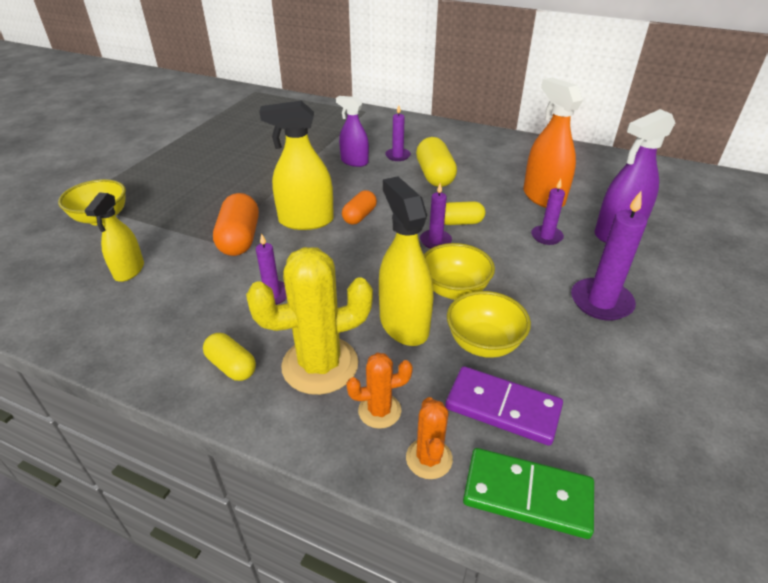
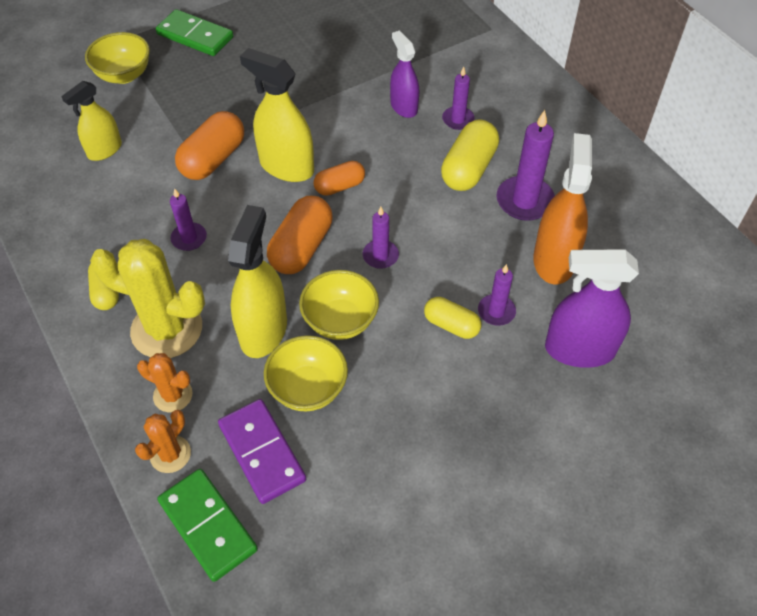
camera: 35 degrees right, 15 degrees up
yellow capsule [444,201,485,225] -> yellow capsule moved to [424,297,481,339]
purple candle [571,191,647,320] -> purple candle moved to [496,110,555,221]
none -> green domino [156,9,233,56]
none -> orange capsule [267,196,333,274]

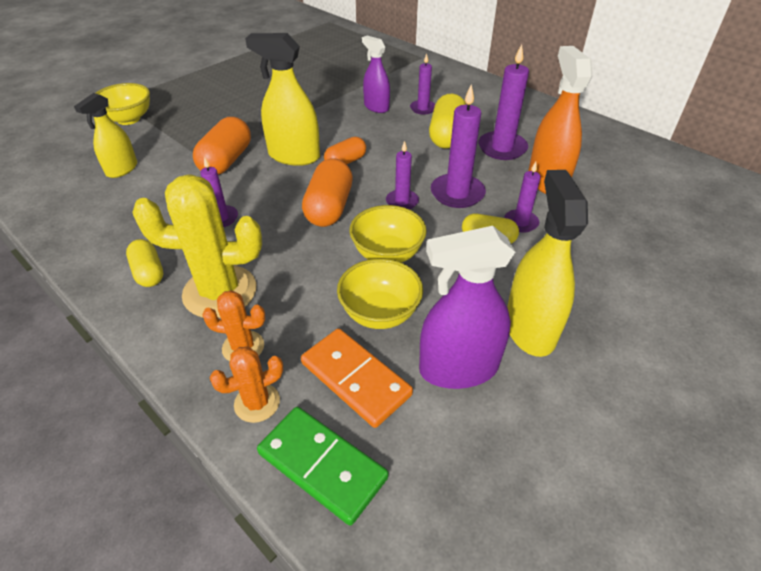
camera: 15 degrees left, 10 degrees down
orange cactus [135,410,191,473] -> orange cactus turned 45 degrees clockwise [210,346,283,423]
green domino [156,9,233,56] -> none
purple domino [218,399,306,504] -> orange domino [301,328,413,428]
yellow spray bottle [228,205,287,358] -> yellow spray bottle moved to [507,170,588,357]
purple spray bottle [545,249,639,368] -> purple spray bottle moved to [419,226,515,389]
none -> purple candle [431,84,486,208]

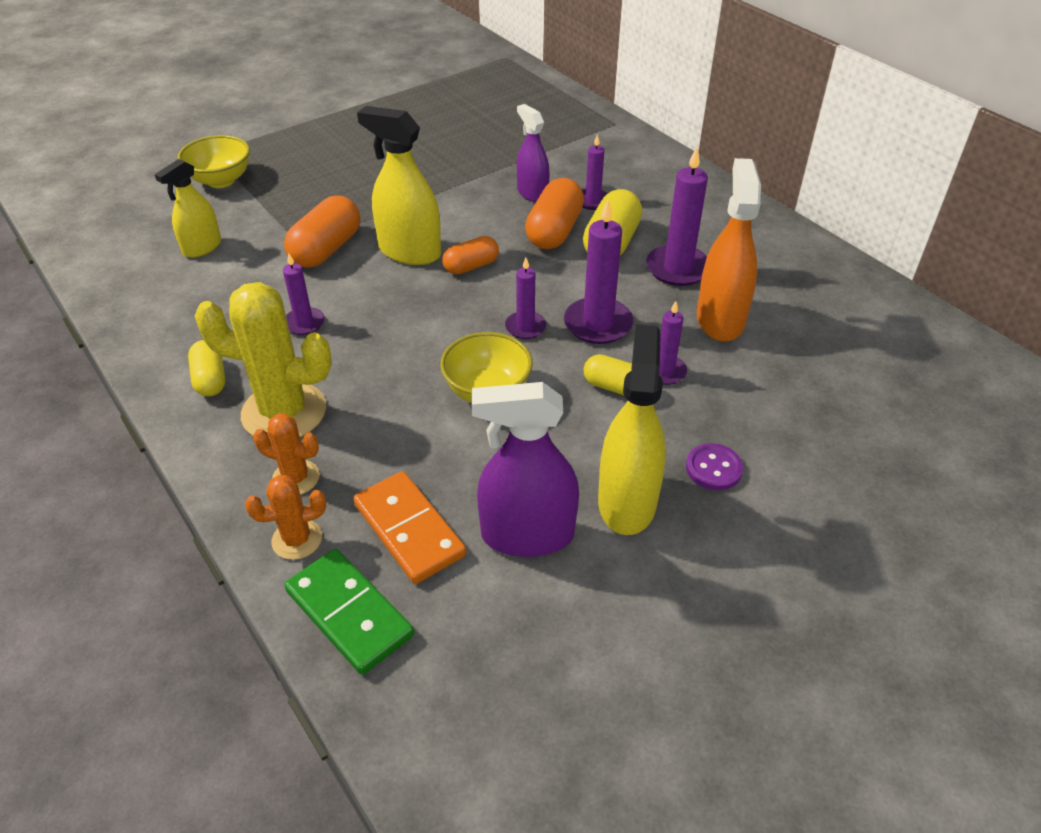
camera: 10 degrees right, 0 degrees up
orange capsule [302,158,353,227] -> orange capsule moved to [525,178,584,249]
yellow bowl [337,259,423,329] -> none
none -> purple button [686,443,743,490]

